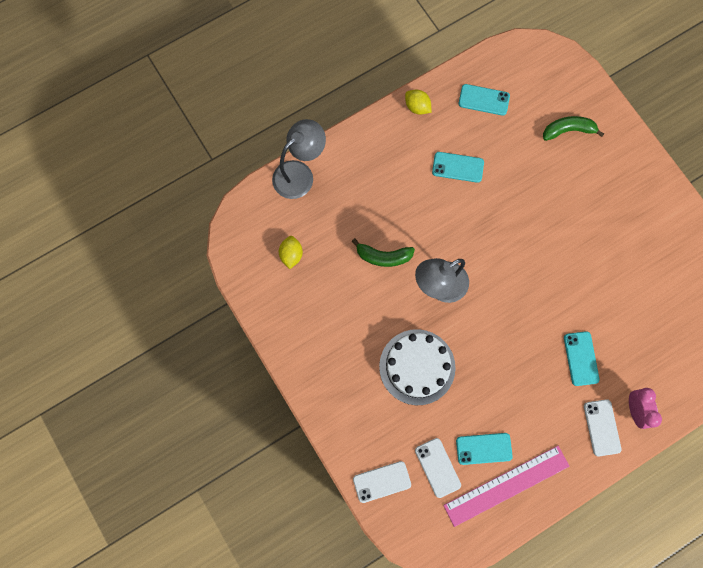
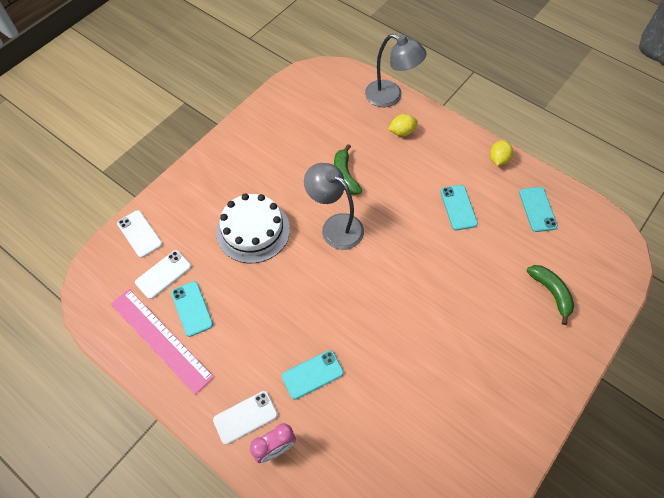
camera: 70 degrees right, 15 degrees down
yellow lemon [279,236,303,269] -> yellow lemon moved to [388,114,418,136]

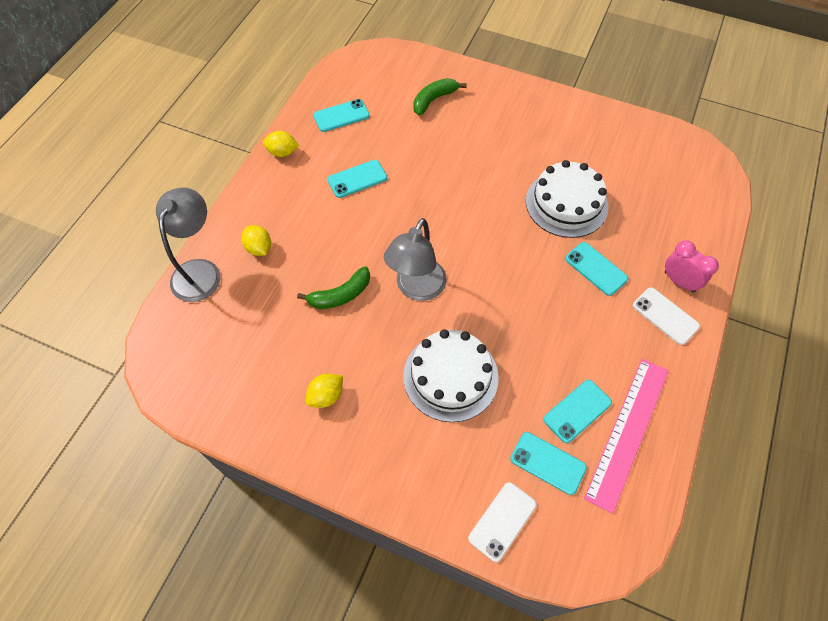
camera: 105 degrees left, 0 degrees up
white phone [135,250,192,299] -> turquoise phone [510,432,587,495]
none -> yellow lemon [306,374,343,408]
none -> white cake [526,160,609,238]

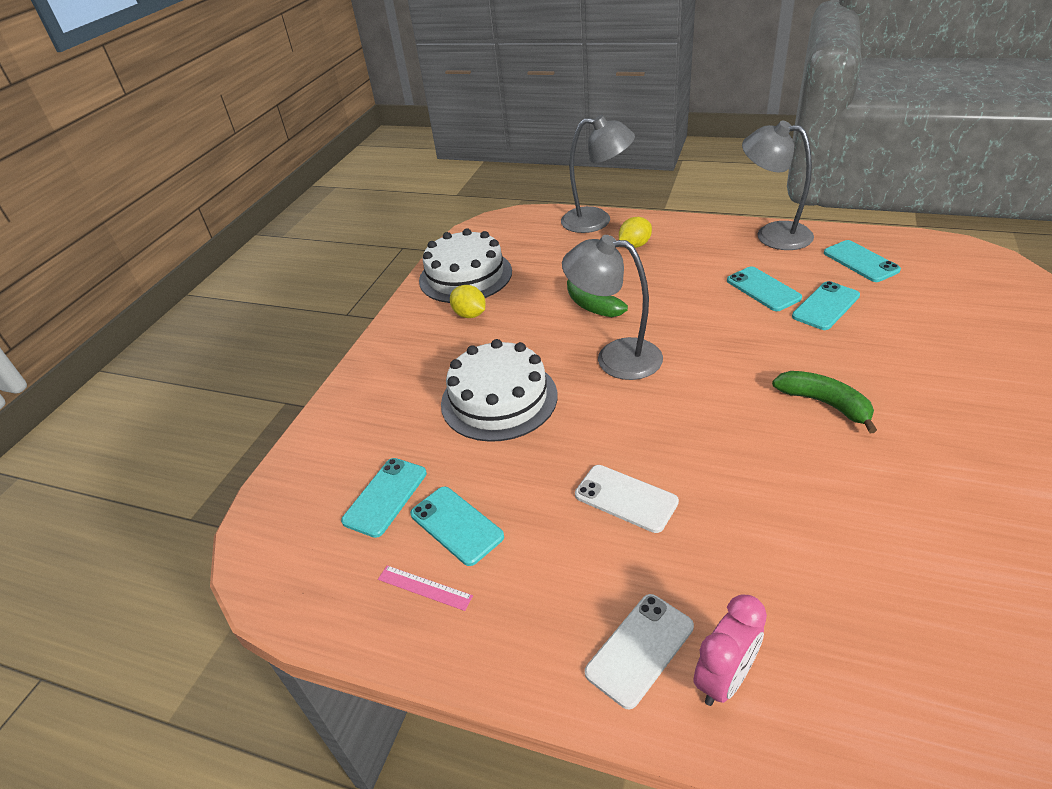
camera: 90 degrees right, 20 degrees down
yellow lemon [263,131,299,157] -> grey lamp [742,120,814,250]
green banana [413,78,467,116] -> green banana moved to [772,371,877,434]
white phone [468,482,537,562] -> white phone moved to [575,465,679,533]
white cake [526,160,609,238] -> white cake moved to [419,228,512,303]
turquoise phone [565,242,628,296] -> turquoise phone moved to [792,281,860,330]
pink ruler [584,359,669,514] -> pink ruler [378,565,473,611], size x0.40

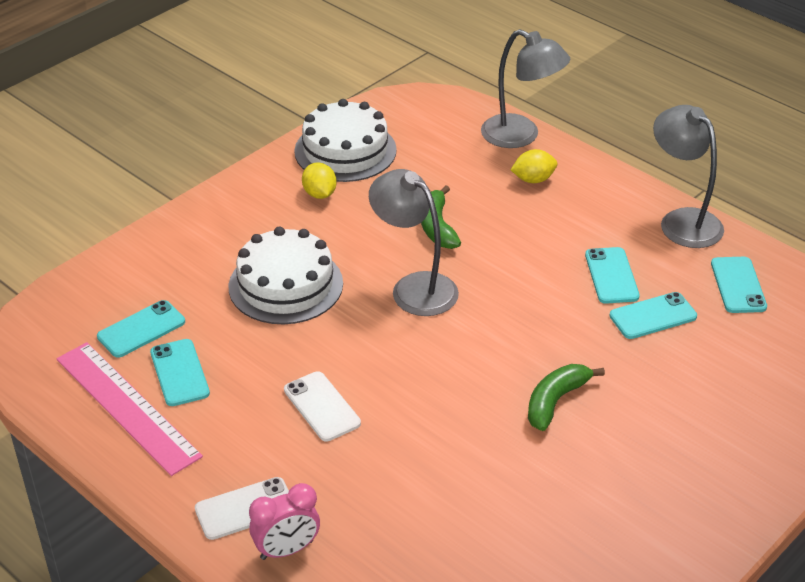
camera: 20 degrees right, 0 degrees up
pink ruler [378,565,473,611] -> pink ruler [56,342,203,476], size x2.48
green banana [772,371,877,434] -> green banana turned 120 degrees counterclockwise [528,364,605,431]

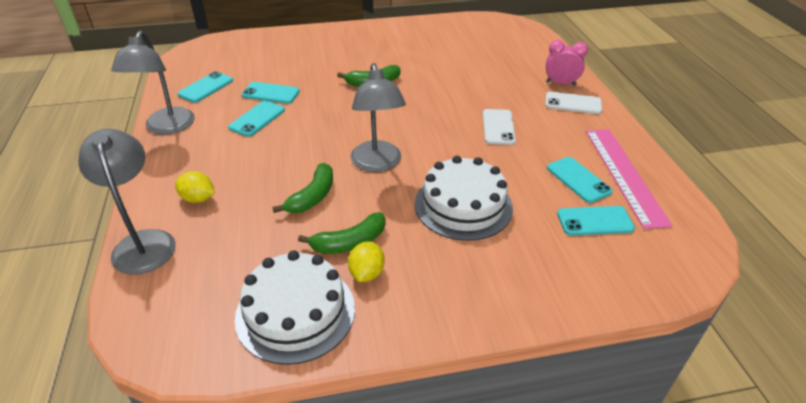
camera: 145 degrees left, 0 degrees up
turquoise phone [150,339,210,406] -> turquoise phone turned 45 degrees counterclockwise [547,157,613,203]
none -> green banana [298,212,386,254]

